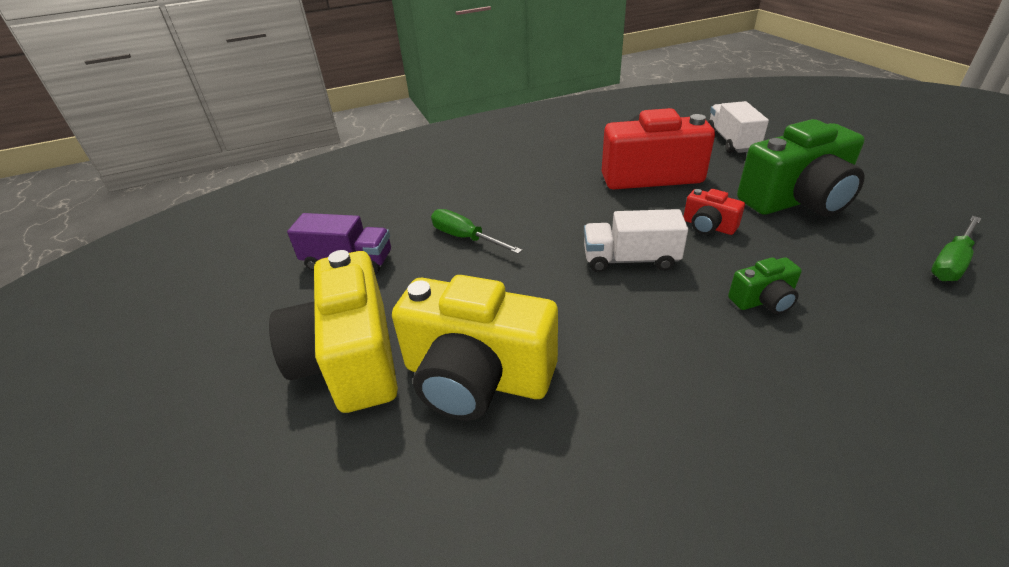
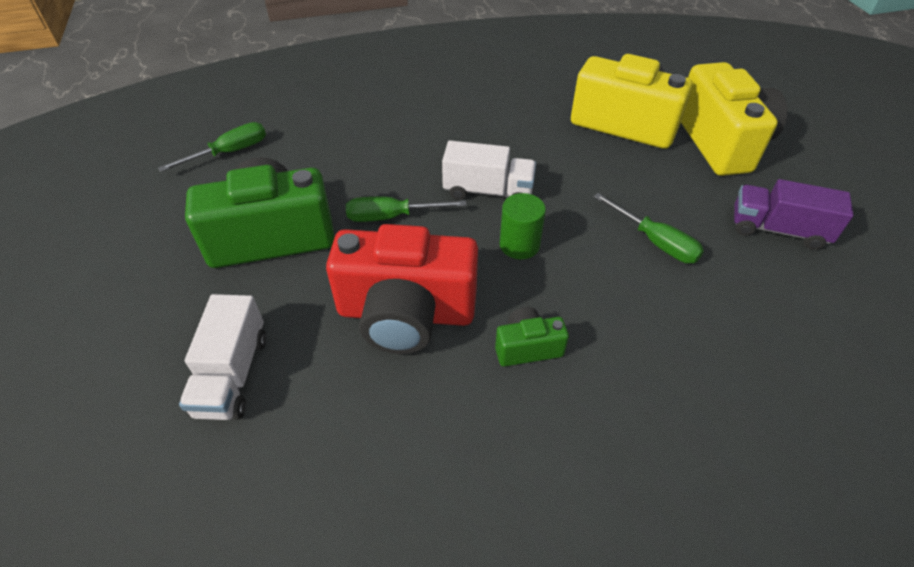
camera: 175 degrees left, 10 degrees up
red camera [683,189,745,235] -> green screwdriver [346,197,467,222]
green camera [728,257,802,314] -> green camera moved to [495,307,569,367]
none -> green cylinder [500,193,546,259]

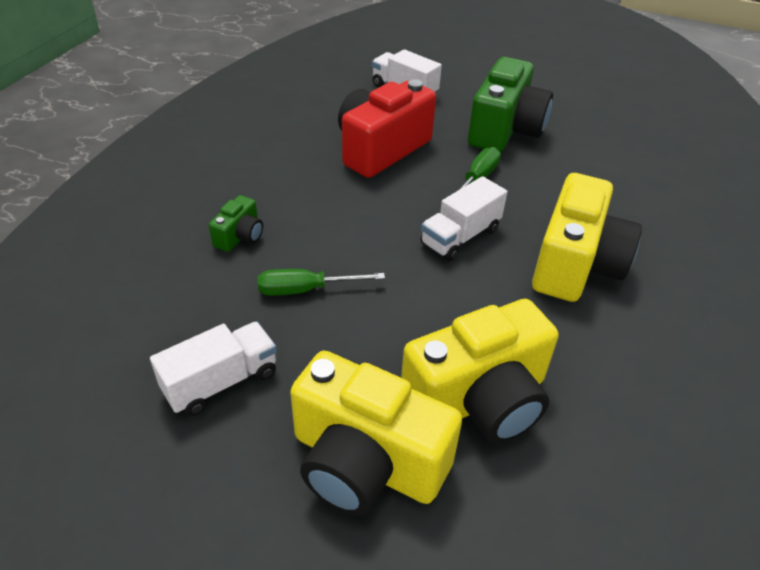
camera: 125 degrees right, 5 degrees down
green screwdriver [158,122,266,172] -> none
green camera [495,307,569,367] -> green camera moved to [209,195,263,252]
green cylinder [500,193,546,259] -> none
purple truck [734,179,853,250] -> white truck [150,322,277,416]
none -> yellow camera [532,173,642,302]

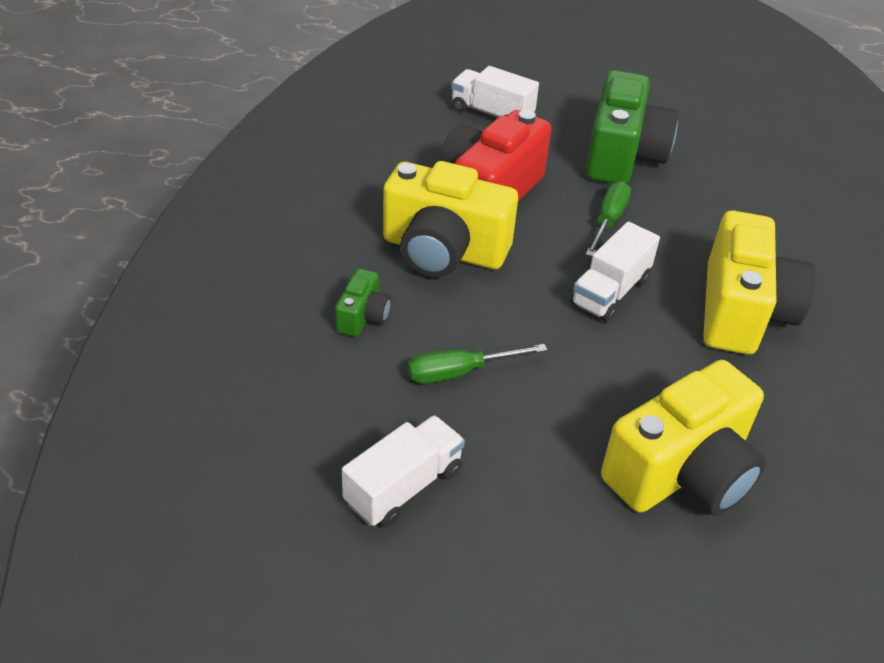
camera: 10 degrees left, 0 degrees up
yellow camera [290,351,462,516] -> yellow camera moved to [383,161,518,277]

